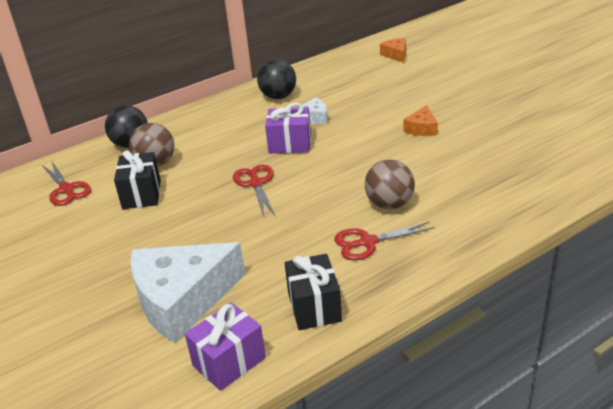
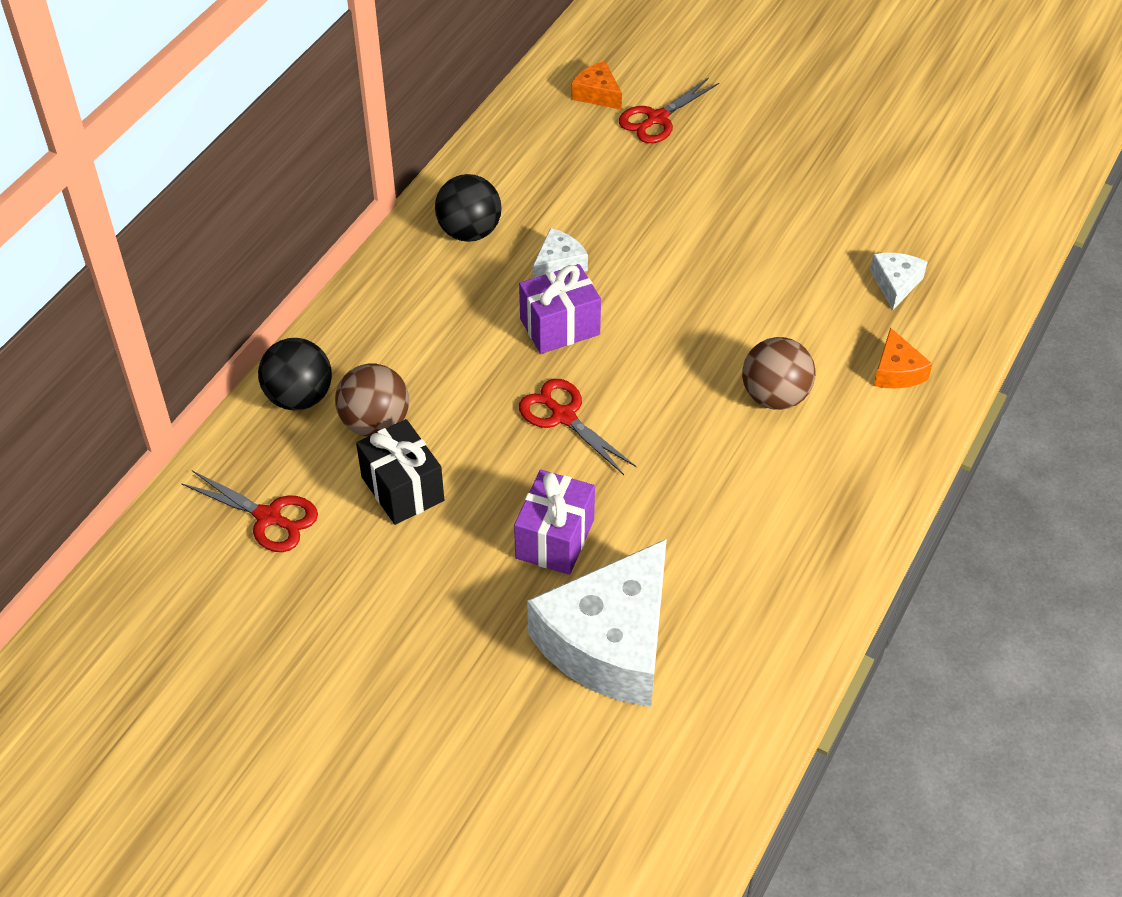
camera: 30 degrees left, 15 degrees up
purple gift [185,303,266,391] -> purple gift moved to [514,470,595,575]
black gift [285,254,342,330] -> none
red scissors [334,221,435,260] -> red scissors moved to [619,78,719,143]
orange cheese [403,105,438,136] -> orange cheese moved to [874,327,932,389]
none -> white cheese [870,253,927,310]

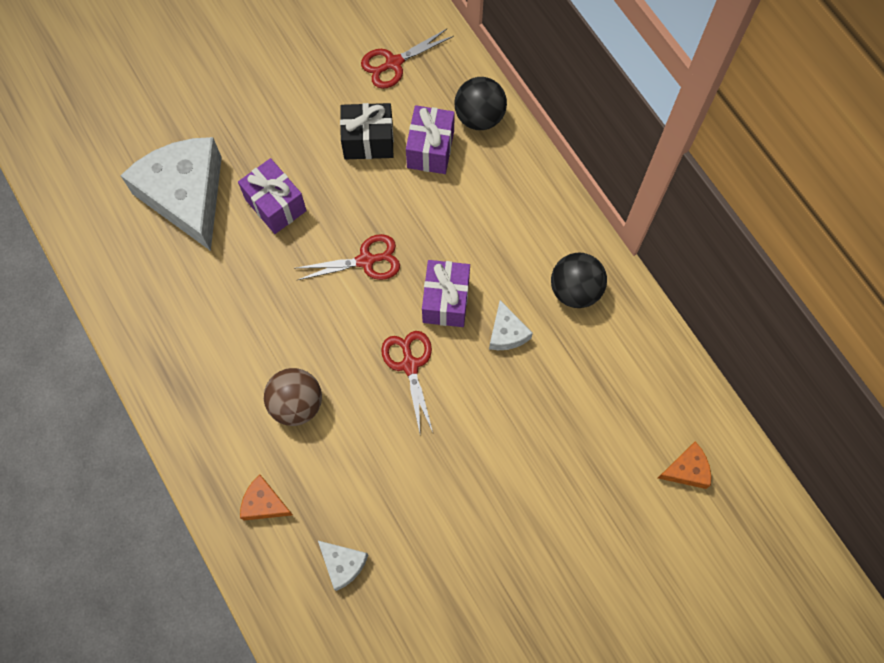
camera: 120 degrees right, 20 degrees up
brown ball [335,363,409,437] -> purple gift [406,105,455,174]
red scissors [619,78,719,143] -> red scissors moved to [381,331,433,433]

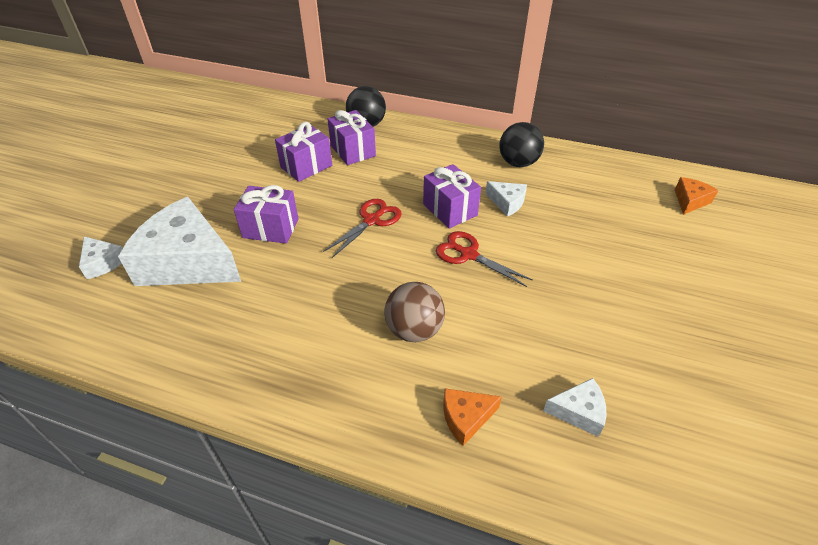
camera: 40 degrees left, 25 degrees down
black gift [340,103,394,159] -> purple gift [275,122,332,182]
red scissors [361,28,454,89] -> none
none -> white cheese [79,236,122,279]

